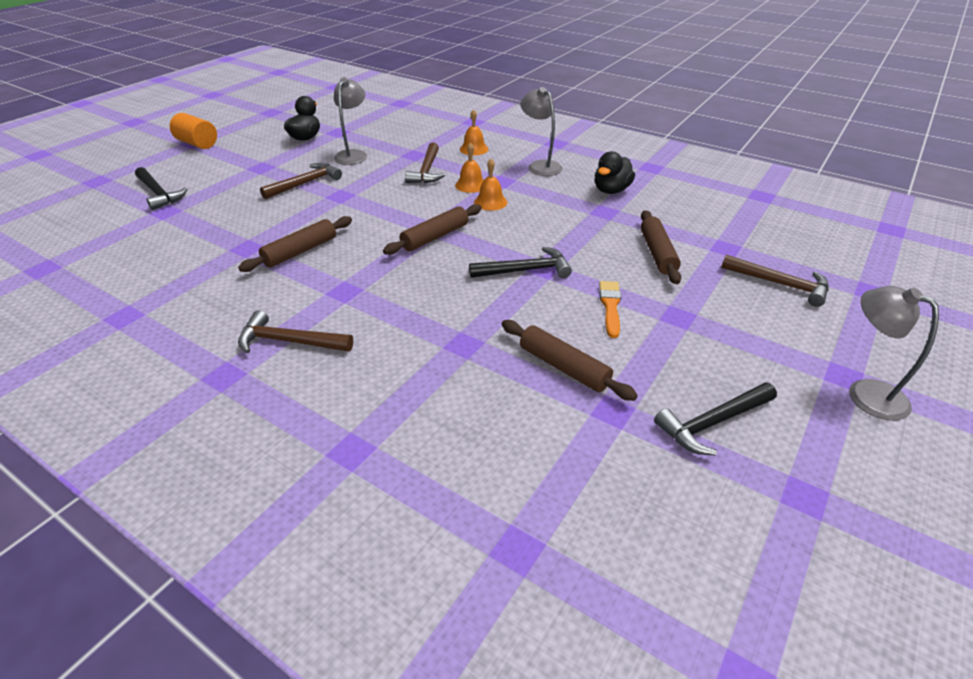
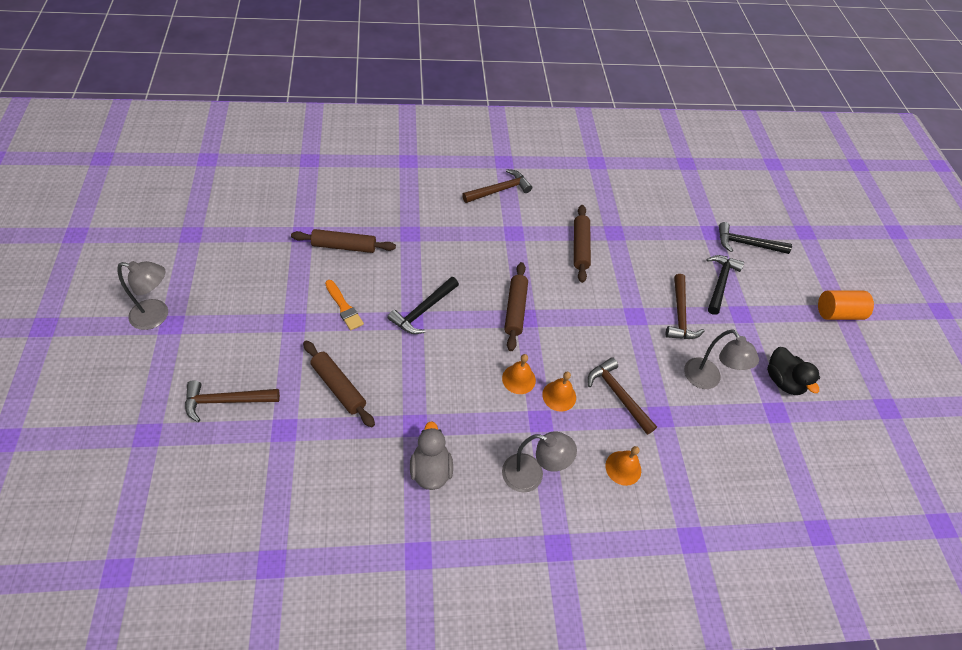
camera: 135 degrees right, 15 degrees up
black duck [595,151,635,194] -> grey duck [410,421,453,490]
black hammer [654,382,777,456] -> black hammer moved to [706,255,744,315]

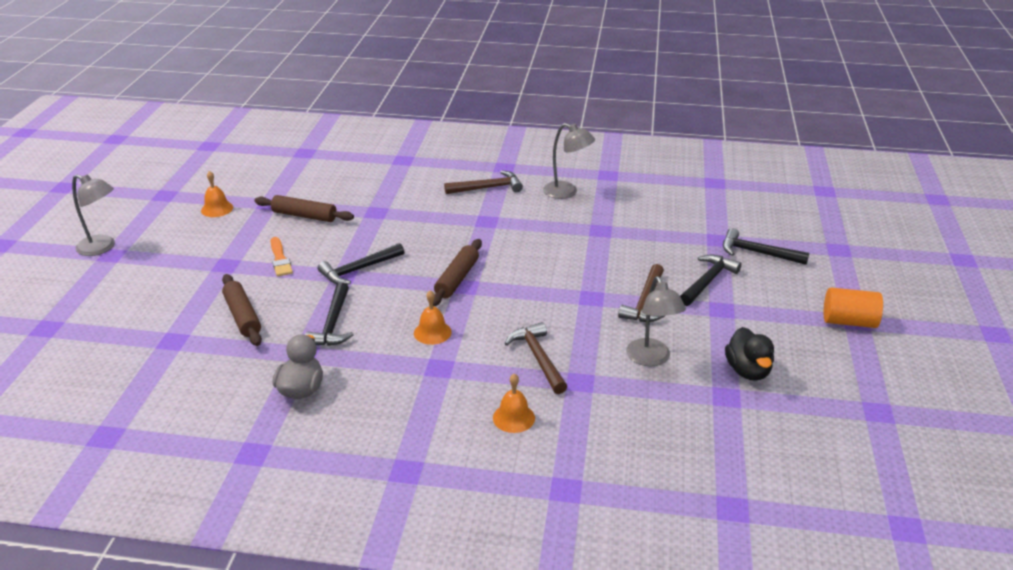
camera: 20 degrees right, 20 degrees down
brown hammer [185,381,280,422] -> none
grey lamp [502,432,577,492] -> grey lamp moved to [543,123,595,199]
orange bell [542,372,576,412] -> orange bell moved to [201,171,233,217]
brown rolling pin [574,205,591,283] -> none
none -> black hammer [305,282,354,346]

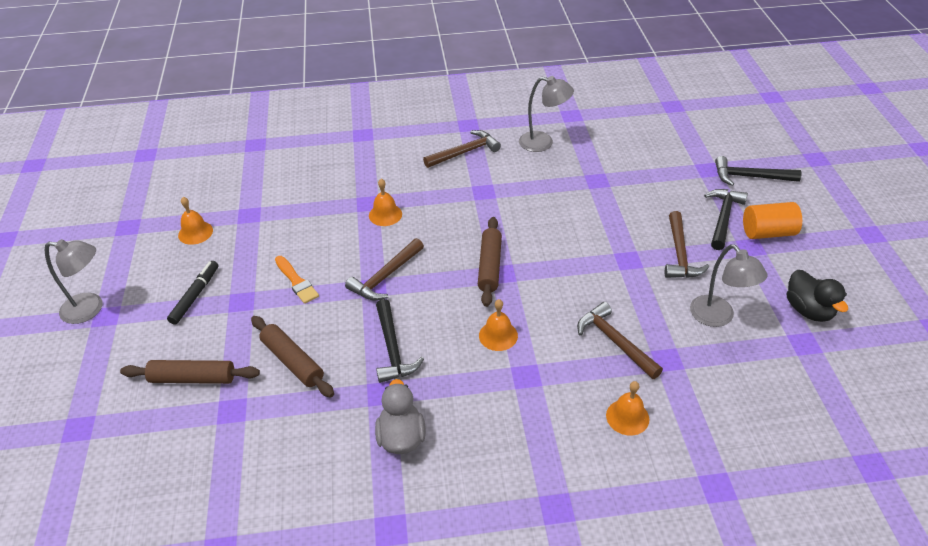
camera: 15 degrees left, 10 degrees up
brown rolling pin [255,195,354,222] -> brown rolling pin moved to [120,360,260,384]
black hammer [318,243,404,285] -> brown hammer [345,238,424,301]
orange cylinder [824,288,883,328] -> orange cylinder moved to [743,202,802,239]
none -> black marker [167,261,218,325]
none -> orange bell [369,179,402,226]

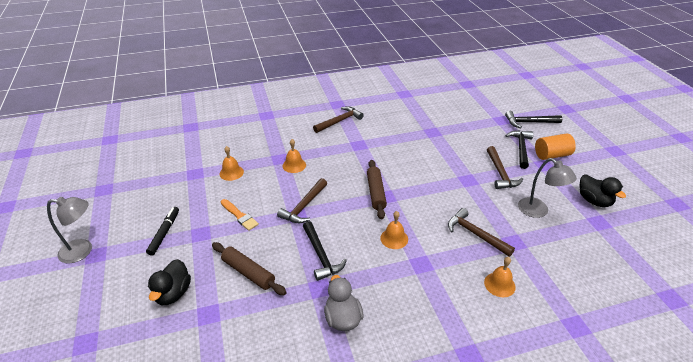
camera: 10 degrees left, 5 degrees down
brown rolling pin [120,360,260,384] -> black duck [148,259,191,305]
orange bell [178,197,213,245] -> orange bell moved to [219,146,244,181]
grey lamp [519,76,574,152] -> none

